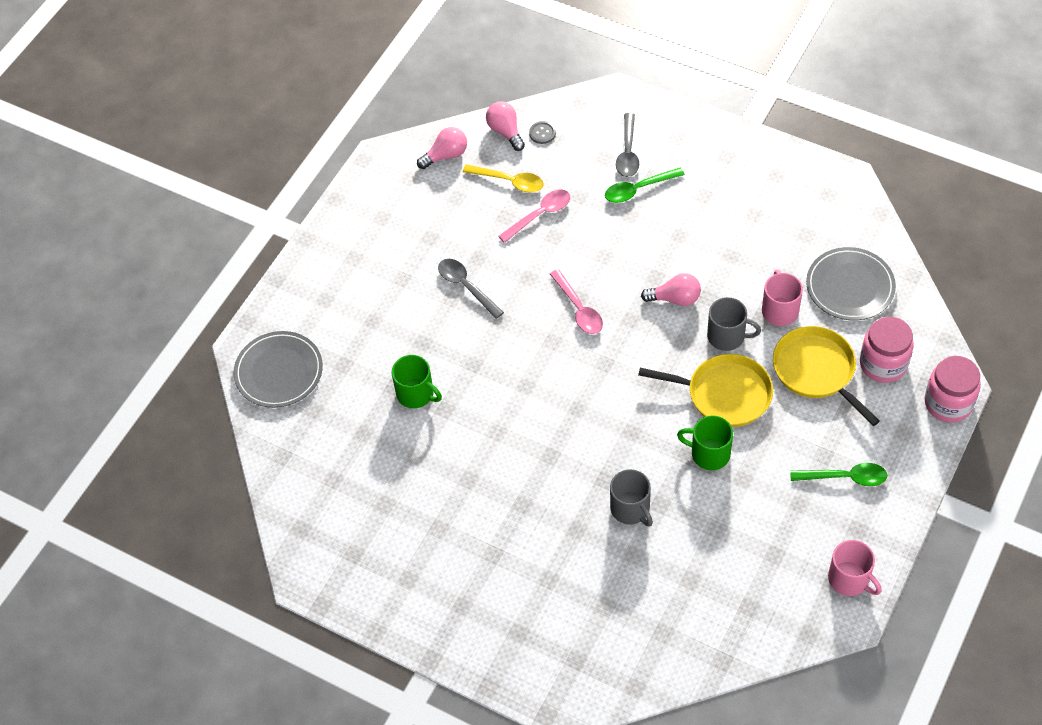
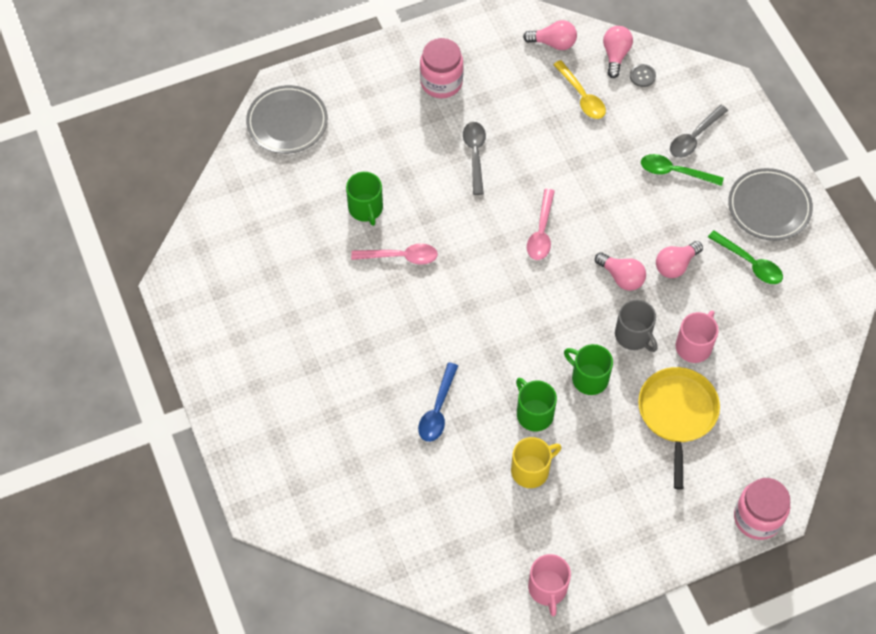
camera: 35 degrees right, 5 degrees up
pink spoon [498,189,570,243] -> pink spoon moved to [351,243,438,265]
grey mug [610,469,653,527] -> blue spoon [418,363,458,442]
yellow pan [638,354,773,427] -> green mug [564,344,613,395]
green spoon [790,463,887,486] -> green spoon moved to [708,230,783,284]
grey plate [806,247,896,320] -> grey plate moved to [728,168,813,241]
pink jar [860,316,914,383] -> pink jar moved to [420,38,464,98]
none -> yellow mug [511,437,562,488]
none -> pink light bulb [656,241,703,278]

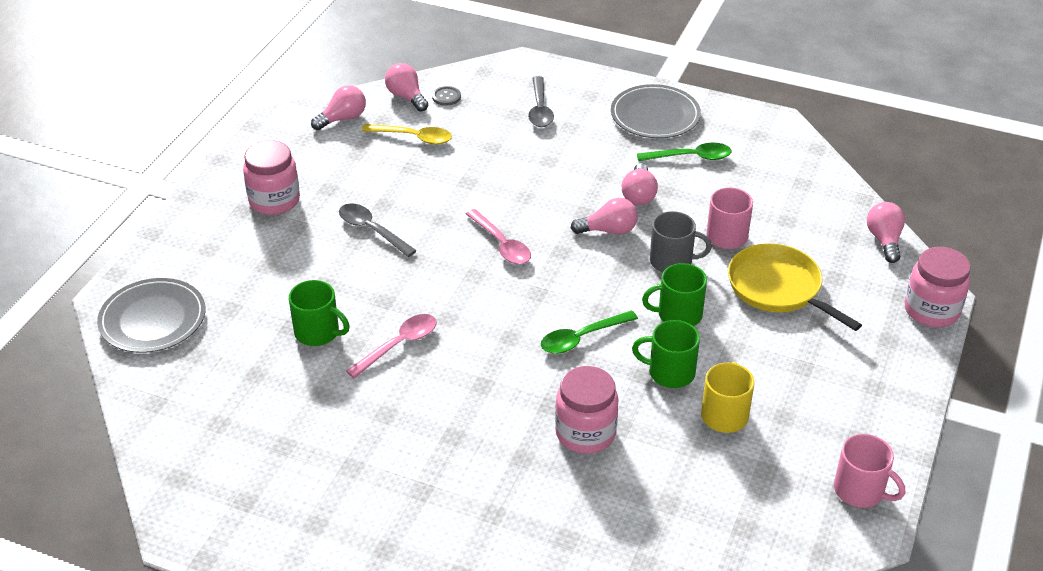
camera: 45 degrees left, 20 degrees down
blue spoon [418,363,458,442] -> pink jar [555,366,619,454]
green spoon [641,154,724,186] -> green spoon moved to [541,310,638,354]
none -> pink light bulb [867,202,905,263]

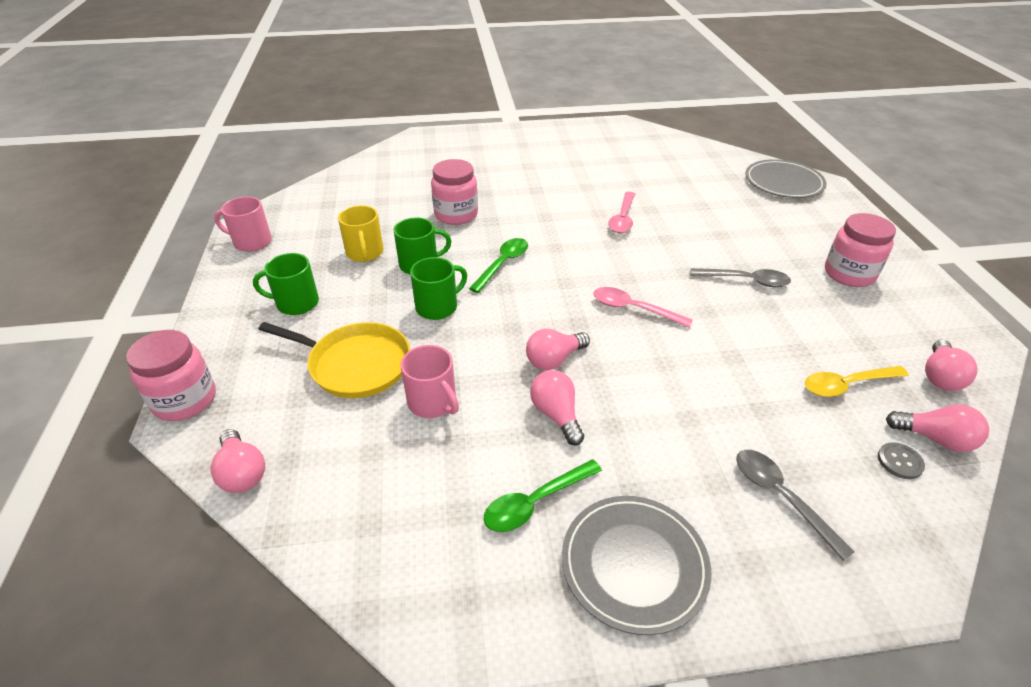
camera: 150 degrees right, 0 degrees up
green mug [289,280,350,346] -> green mug moved to [253,253,319,315]
grey mug [650,211,712,272] -> none

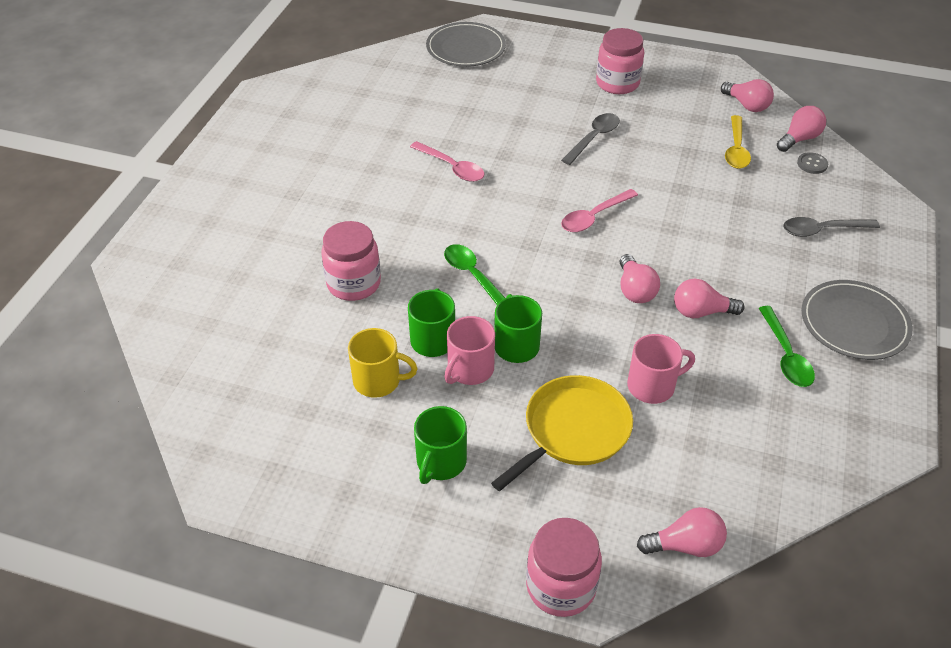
camera: 65 degrees left, 5 degrees up
pink mug [214,196,272,252] -> pink mug moved to [444,316,495,385]

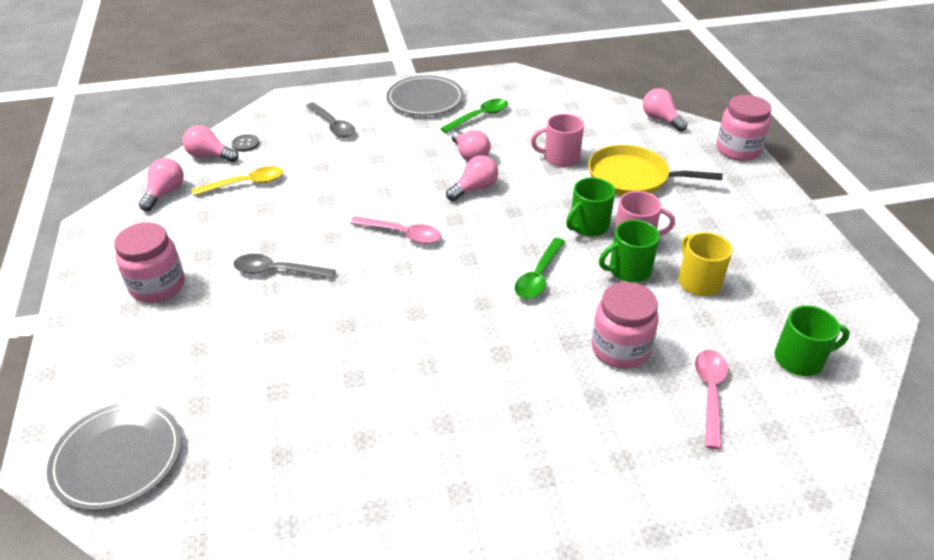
camera: 120 degrees left, 5 degrees down
pink spoon [410,141,485,182] -> pink spoon moved to [695,350,728,449]
green mug [414,406,467,484] -> green mug moved to [775,305,850,376]
pink mug [627,334,695,404] -> pink mug turned 45 degrees counterclockwise [531,114,584,167]

